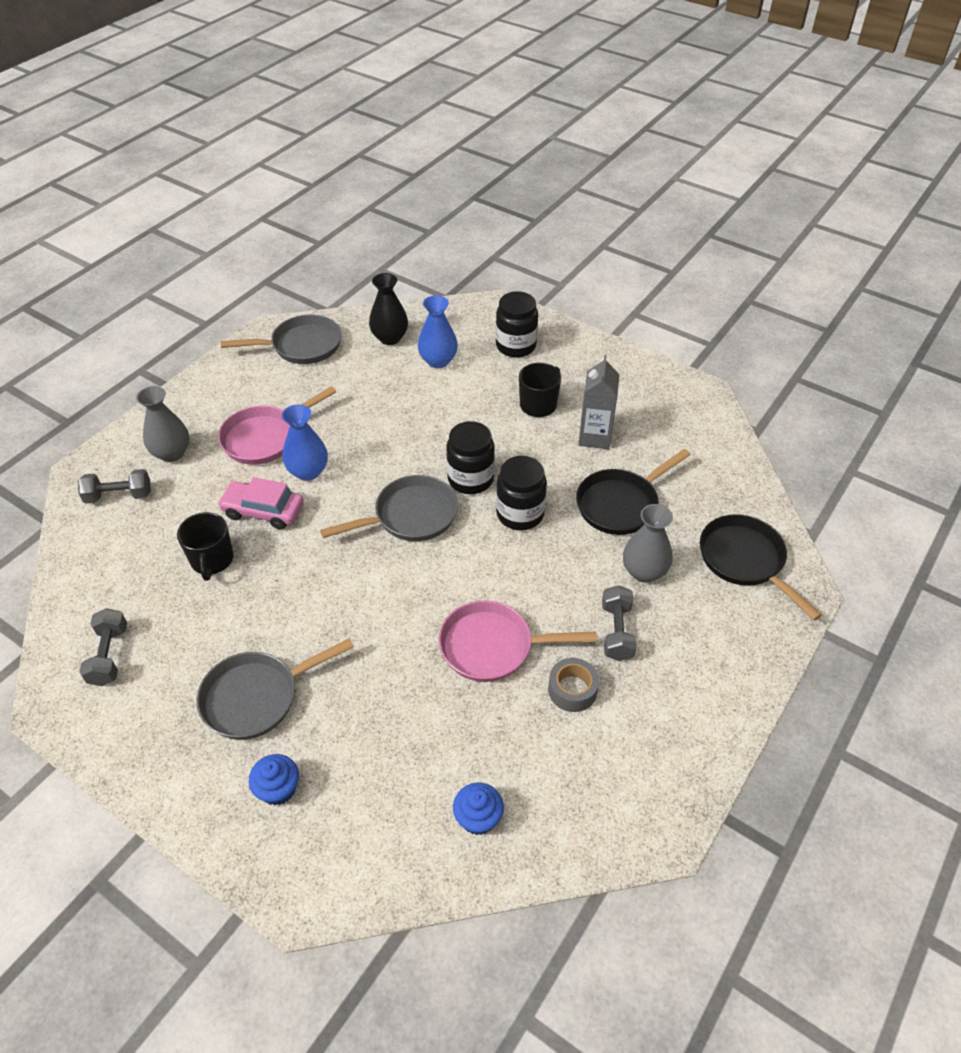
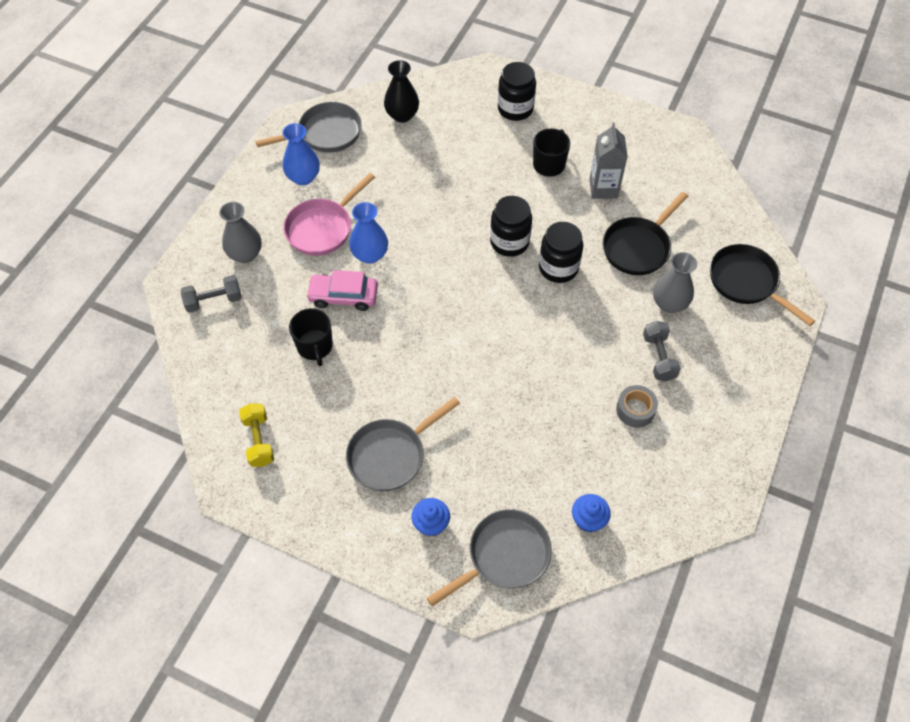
camera: 10 degrees left, 10 degrees up
grey dumbbell [79,608,127,686] -> yellow dumbbell [239,403,274,467]
grey pan [320,475,458,541] -> grey pan moved to [427,509,552,607]
blue vase [418,295,458,368] -> blue vase moved to [282,123,320,185]
pink pan [438,600,597,682] -> none

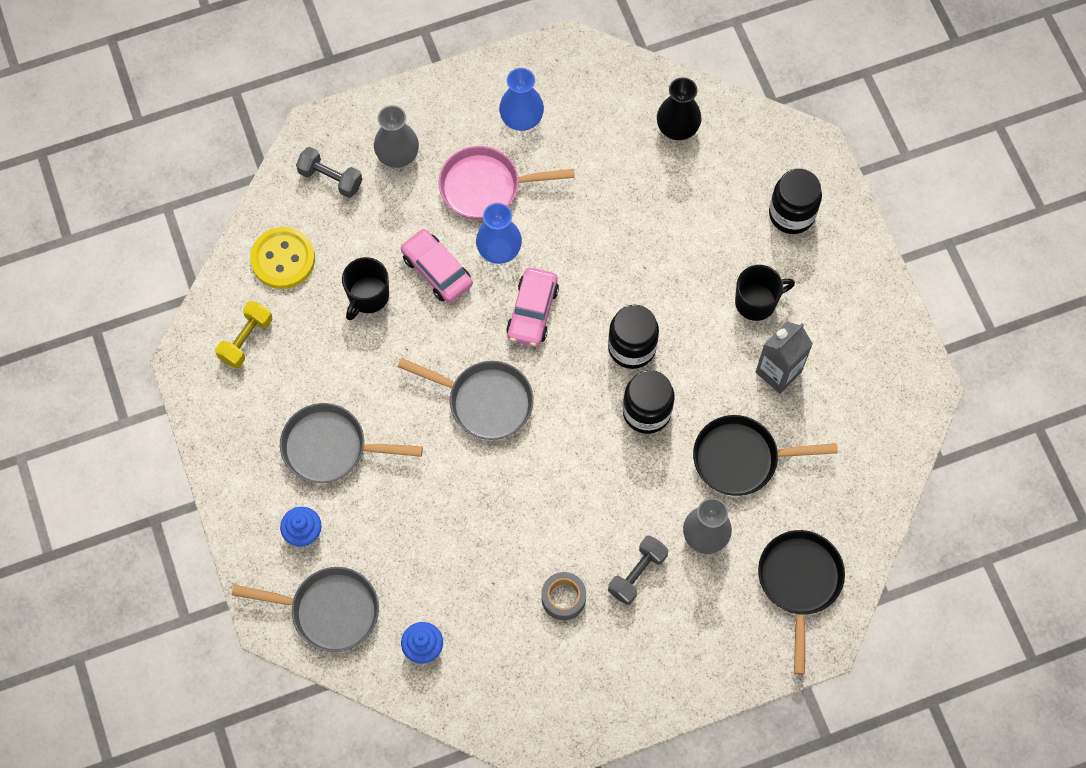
camera: 45 degrees right, 10 degrees up
grey pan [255,102,362,153] -> grey pan moved to [398,358,534,440]
none -> yellow button [250,227,315,289]
none -> pink car [506,268,559,346]

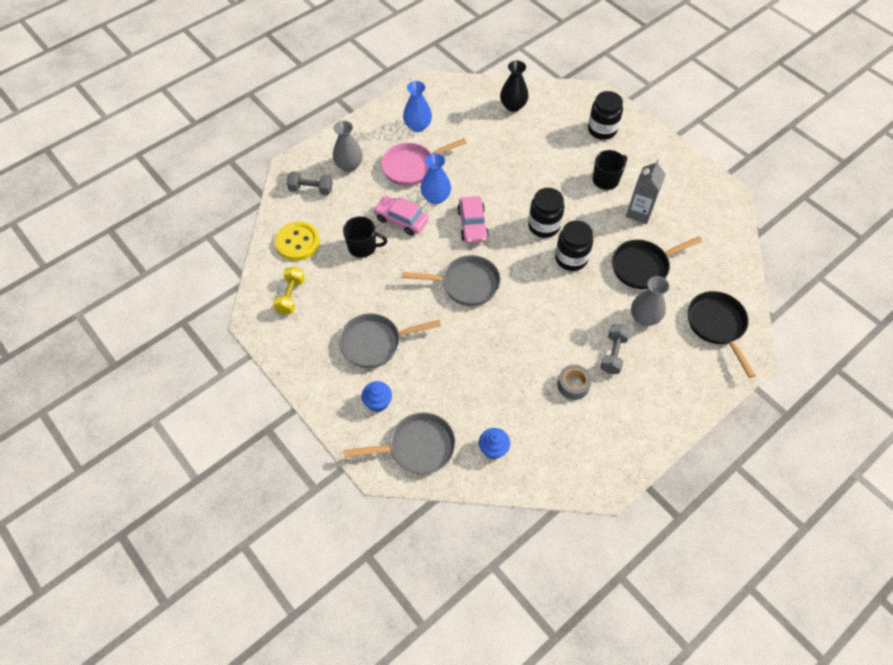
camera: 20 degrees left, 10 degrees down
black mug [342,257,389,320] -> black mug turned 90 degrees counterclockwise [343,216,387,258]

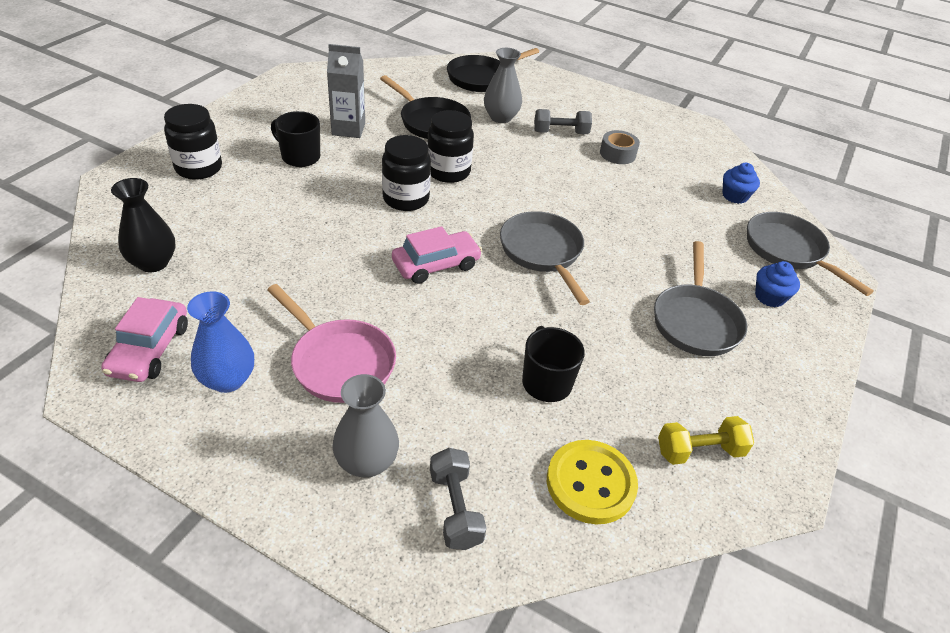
camera: 115 degrees left, 15 degrees down
grey pan [339,314,441,368] -> grey pan turned 45 degrees clockwise [654,241,747,356]
pink car [373,196,429,236] -> pink car moved to [101,297,188,382]
blue vase [420,153,451,204] -> none

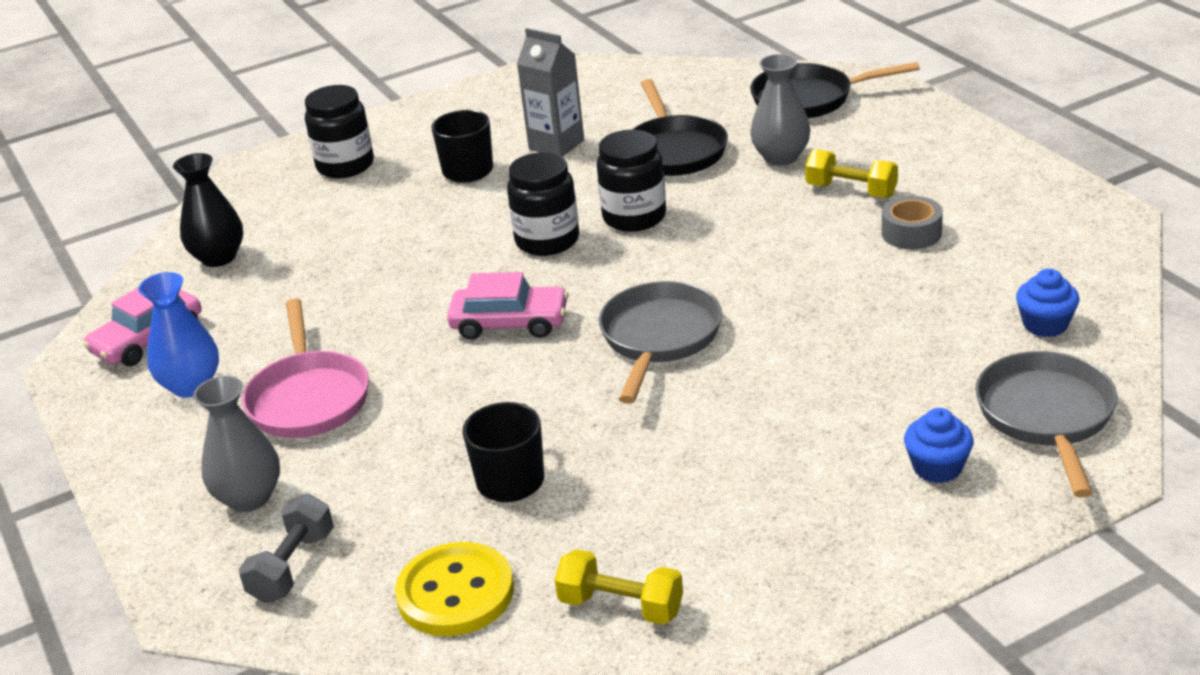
camera: 40 degrees right, 10 degrees down
grey dumbbell [534,109,592,134] -> yellow dumbbell [805,149,898,198]
grey pan [654,241,747,356] -> none

